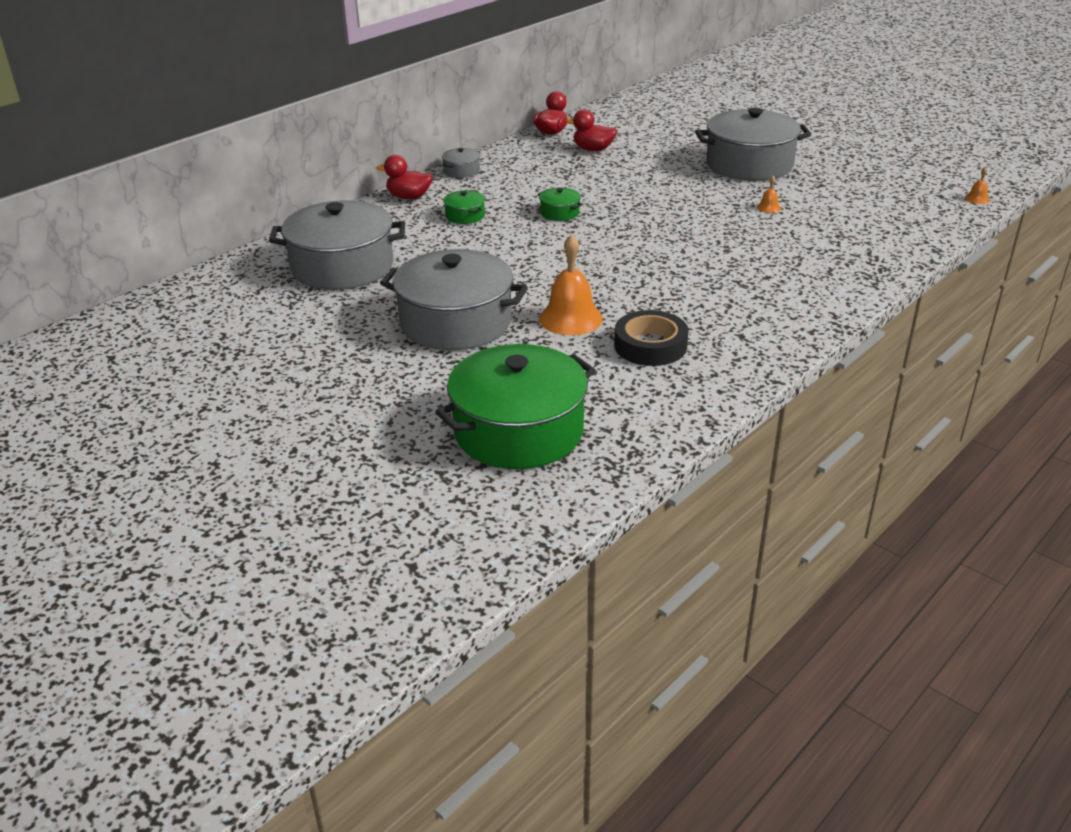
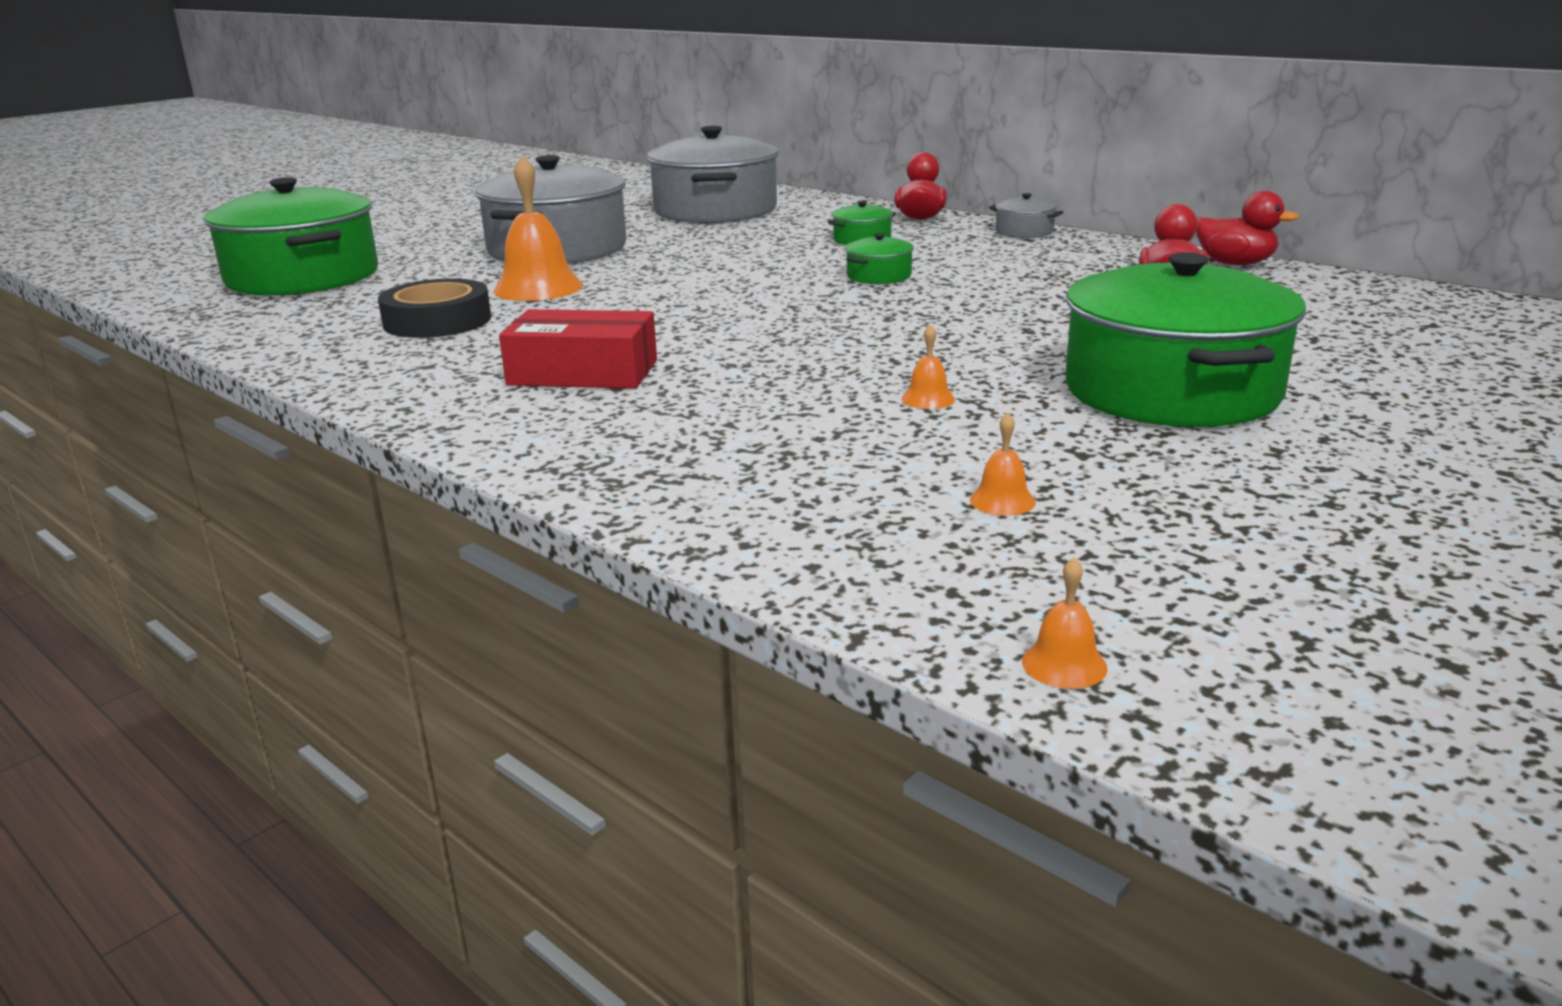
camera: 90 degrees right, 10 degrees down
grey pot [695,107,811,181] -> green pot [1065,252,1306,427]
none -> red box [499,309,657,389]
none -> orange bell [970,413,1036,516]

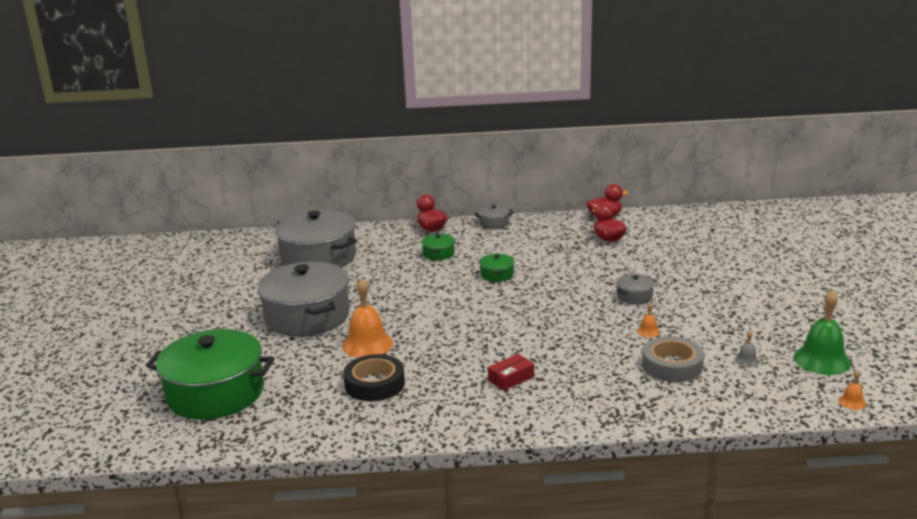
camera: 45 degrees left, 0 degrees up
red box [499,309,657,389] -> red box [488,354,534,391], size x0.60
orange bell [970,413,1036,516] -> grey bell [735,331,759,367]
green pot [1065,252,1306,427] -> none
none -> grey pot [616,274,654,304]
none -> grey tape [642,336,704,382]
none -> green bell [794,290,851,375]

